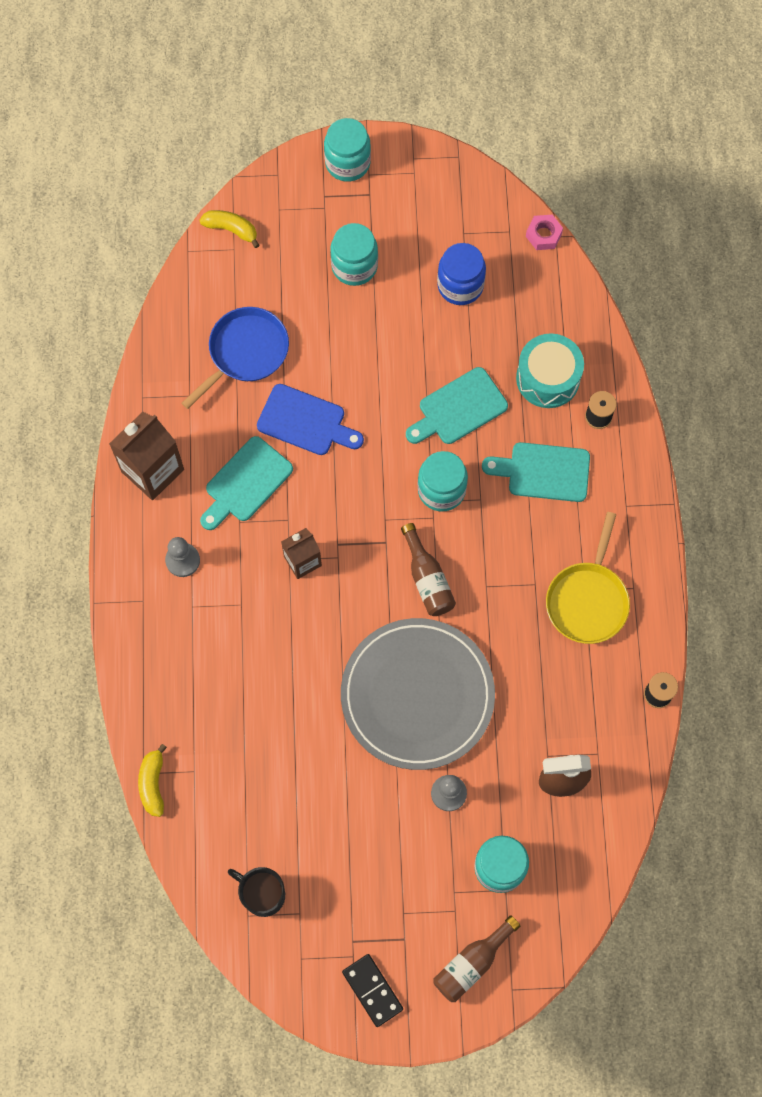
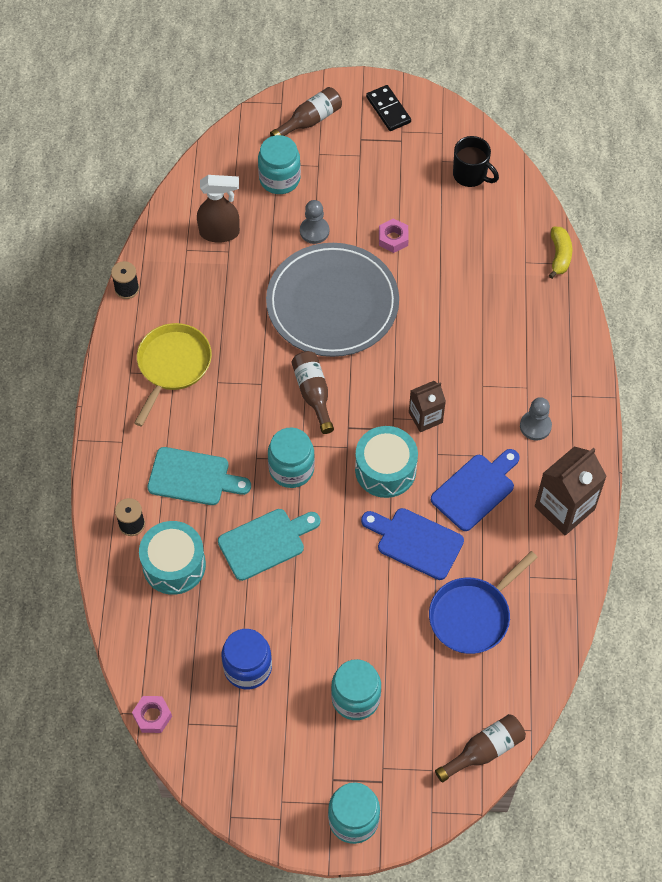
camera: 175 degrees left, 10 degrees down
yellow banana [199,210,259,248] -> brown bottle [435,714,526,782]
turquoise cutting board [200,436,293,530] -> blue cutting board [431,449,520,531]
none -> turquoise drum [355,426,418,498]
none -> pink nut [379,218,409,253]

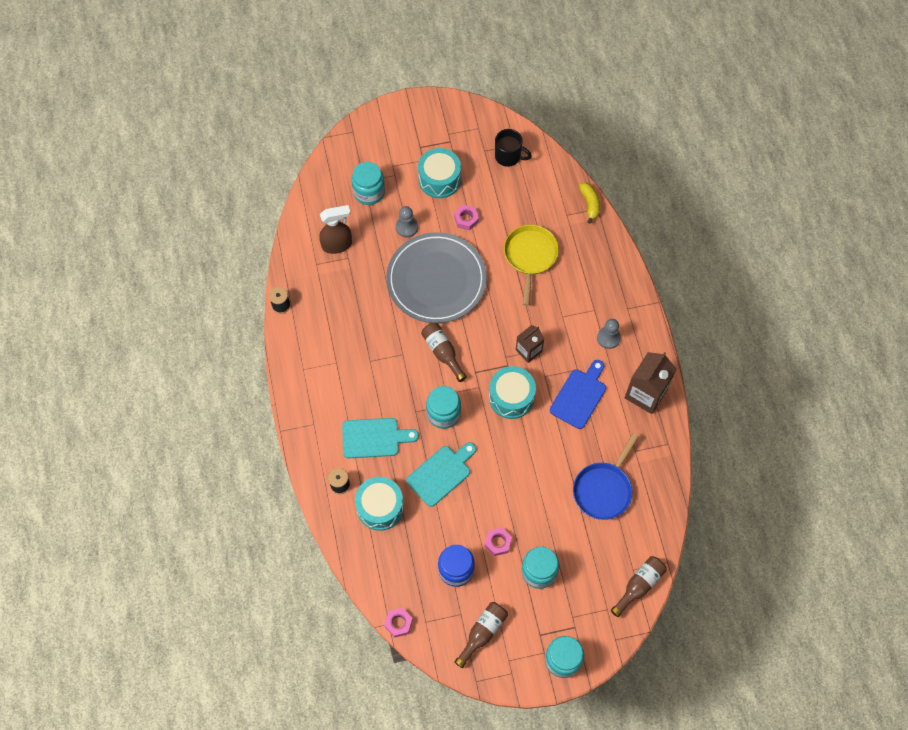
camera: 15 degrees left, 5 degrees up
yellow pan [135,323,212,426] -> yellow pan moved to [504,225,559,306]
brown bottle [270,87,342,136] -> brown bottle moved to [454,602,508,668]
blue cutting board [361,508,464,580] -> none
black domino [366,85,411,131] -> none
none -> turquoise drum [418,148,461,198]
none -> pink nut [485,527,512,556]

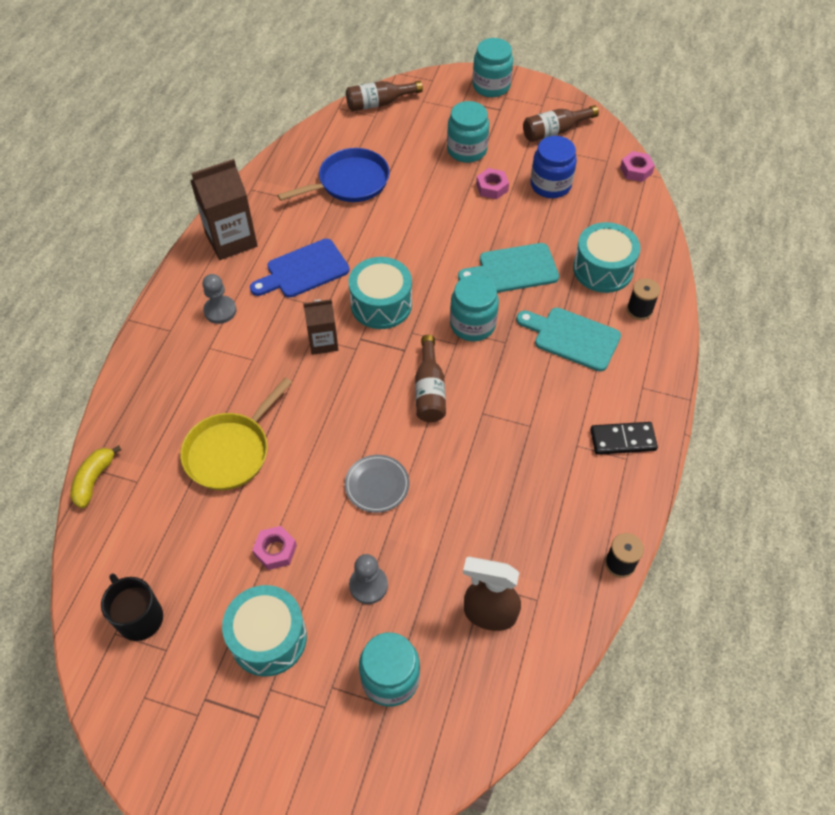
camera: 150 degrees left, 10 degrees down
grey plate [386,232,487,323] -> grey plate [345,455,409,513], size x0.41
none -> black domino [590,422,658,455]

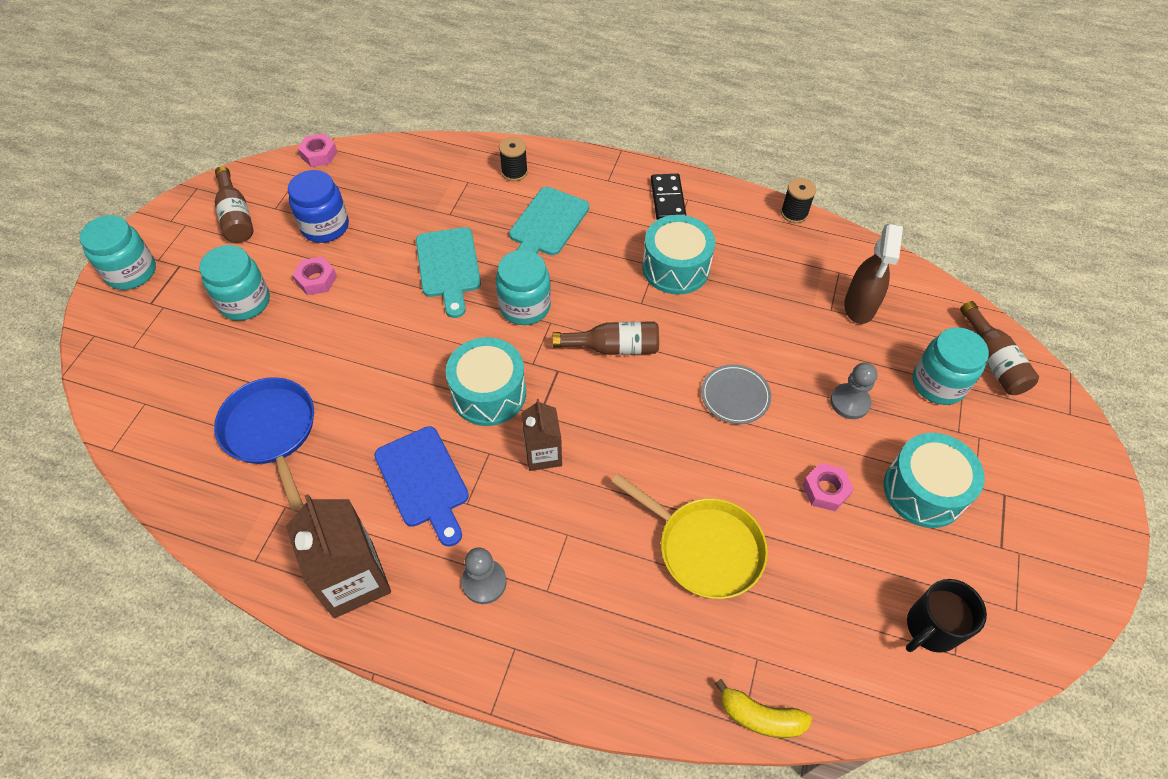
camera: 90 degrees left, 0 degrees up
brown bottle [346,81,423,111] -> brown bottle moved to [960,301,1039,395]
turquoise drum [573,222,640,293] -> turquoise drum moved to [642,215,715,295]

